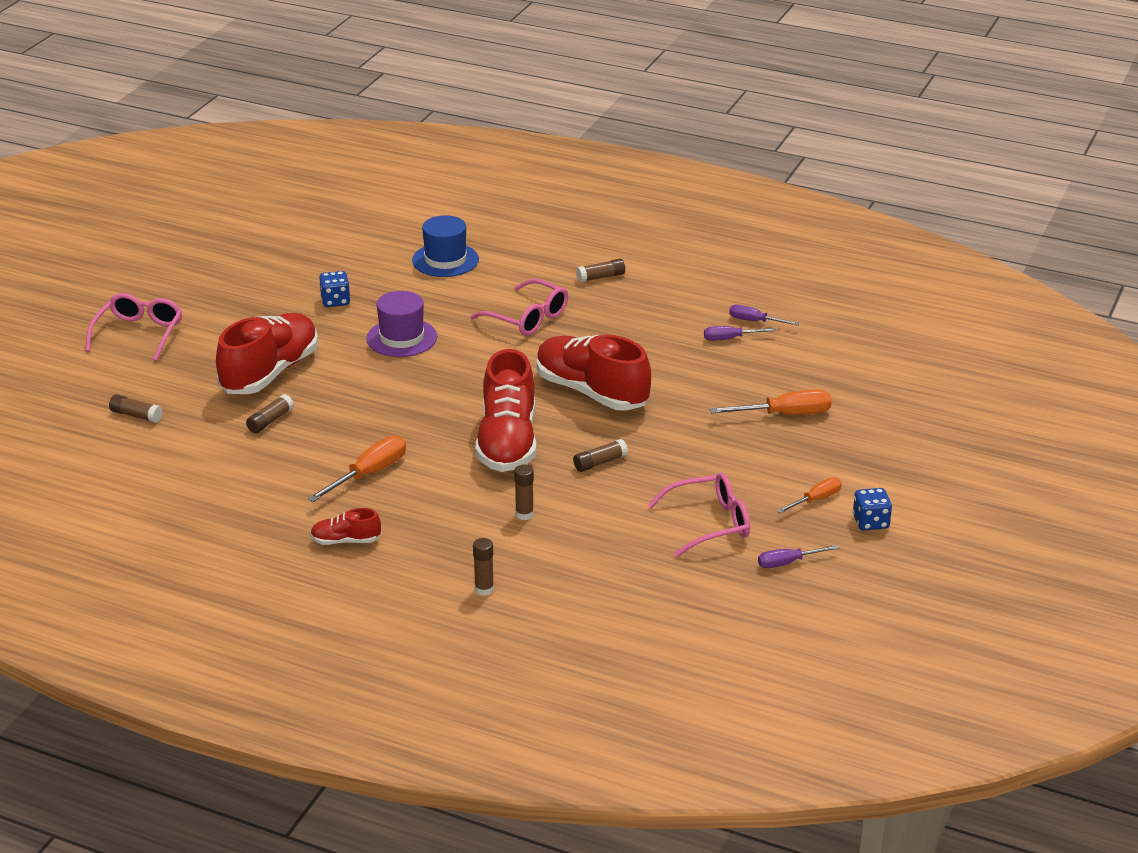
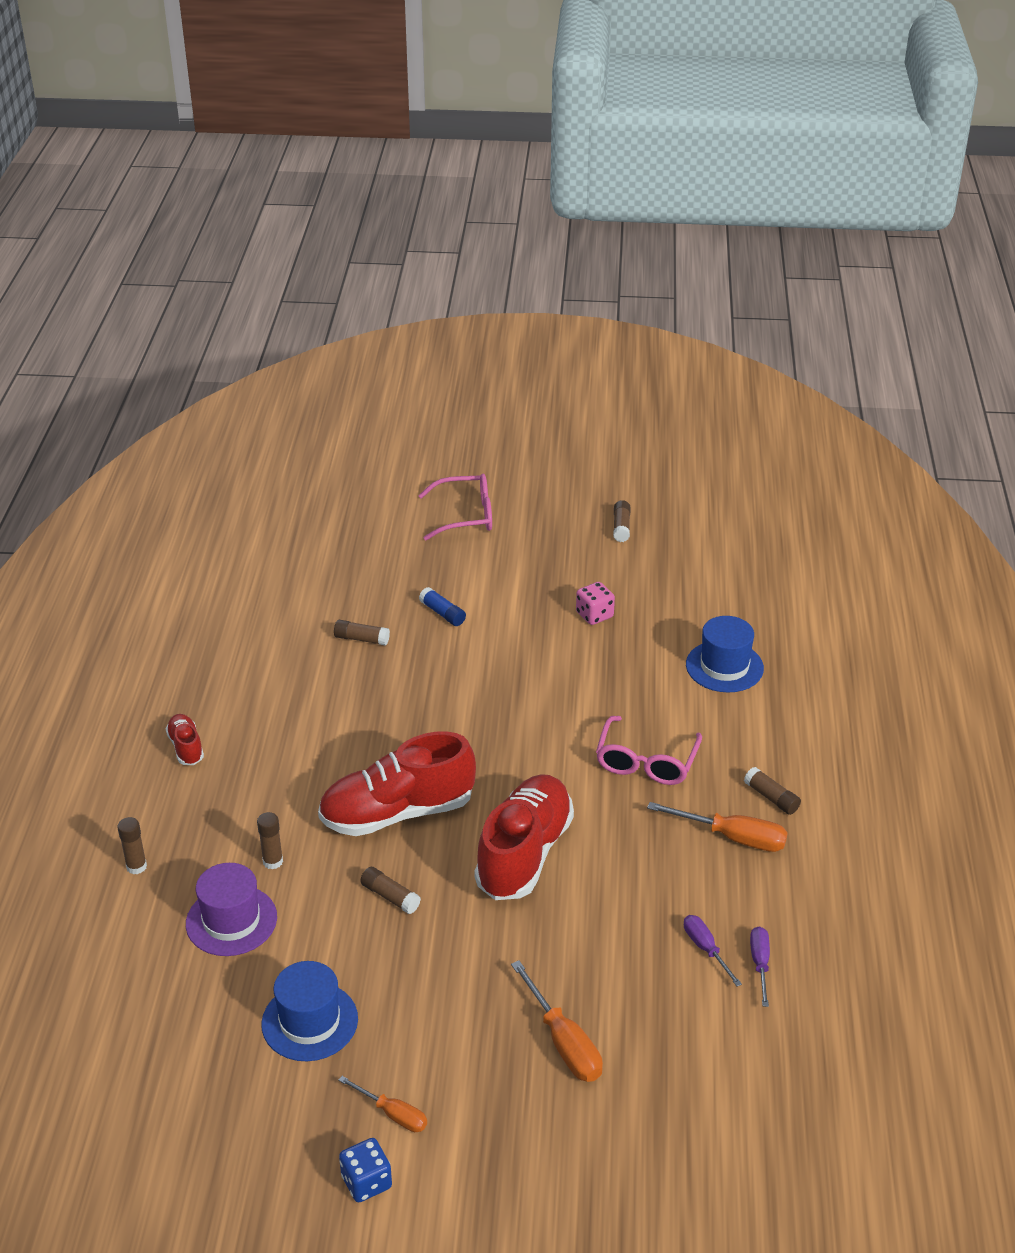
camera: 70 degrees right, 5 degrees up
brown glue stick [109,394,163,423] -> brown glue stick moved to [613,500,630,542]
red shoe [216,313,318,394] -> blue glue stick [419,587,466,626]
orange screwdriver [308,436,406,502] -> orange screwdriver moved to [647,802,788,852]
blue dice [319,271,350,307] -> pink dice [576,582,615,625]
purple hat [366,291,437,357] -> purple hat moved to [186,863,277,956]
pink glasses [647,473,750,557] -> blue hat [261,961,358,1061]
purple screwdriver [758,545,839,568] -> none

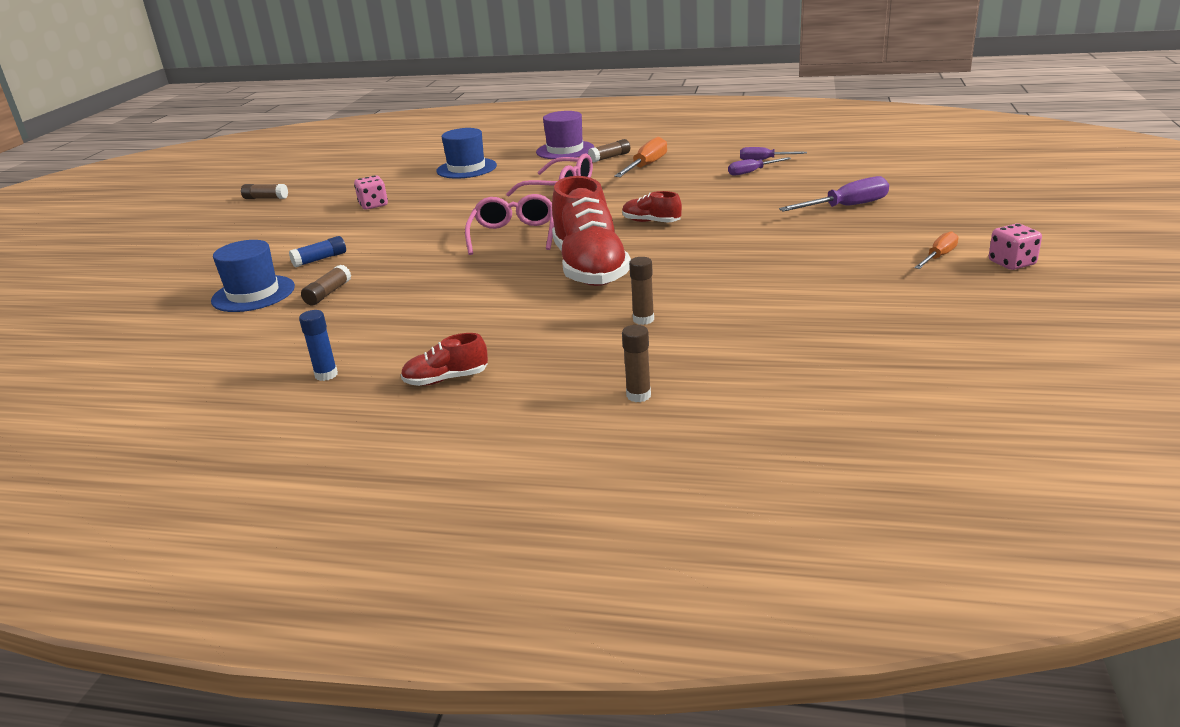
camera: 80 degrees left, 10 degrees down
purple hat [186,863,277,956] -> purple hat moved to [536,111,594,159]
blue hat [261,961,358,1061] -> blue hat moved to [211,240,295,312]
blue dice [339,1138,392,1202] -> pink dice [989,224,1042,270]
brown glue stick [360,867,421,914] -> none
pink glasses [418,474,492,540] -> pink glasses moved to [465,194,554,255]
red shoe [474,774,574,900] -> red shoe [622,191,682,223], size x0.46
orange screwdriver [511,960,603,1082] -> purple screwdriver [779,176,889,211]
none -> blue glue stick [299,310,338,381]

